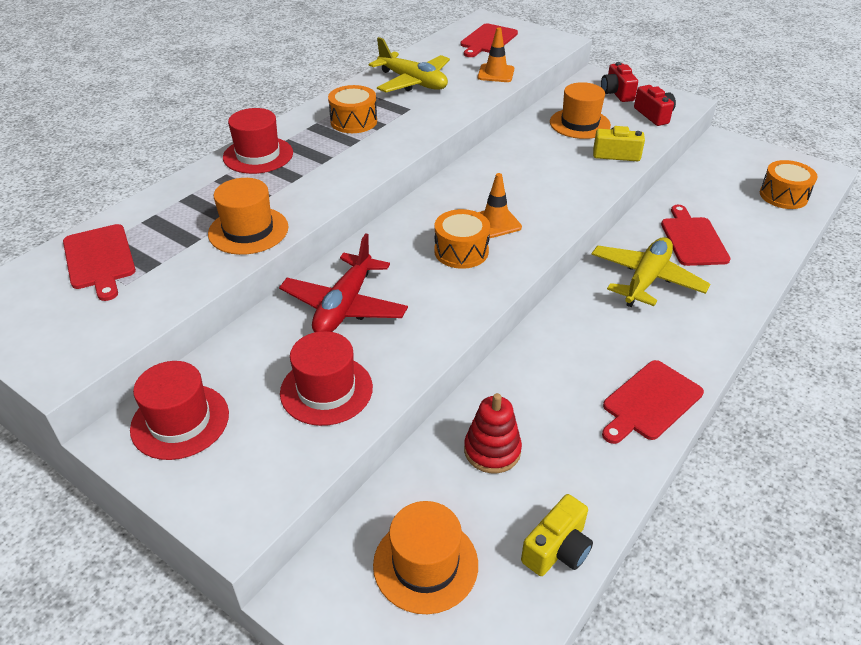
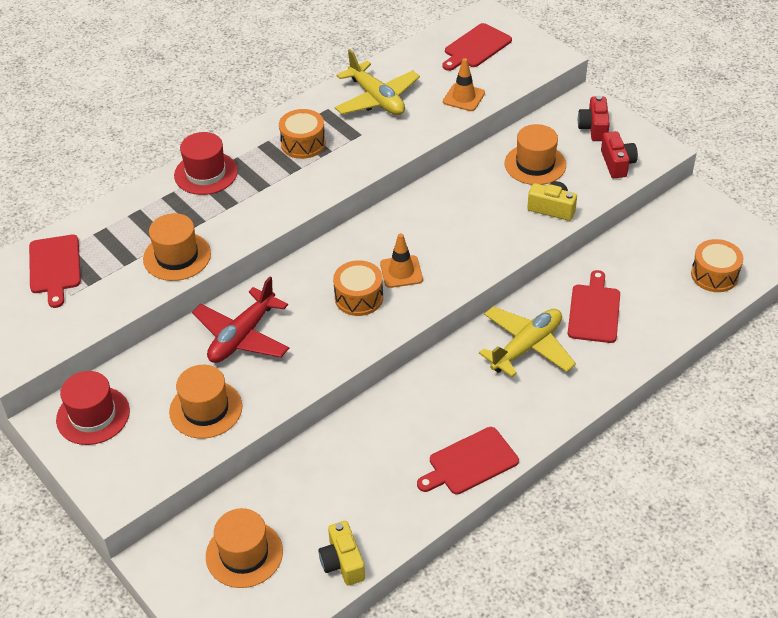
camera: 15 degrees right, 5 degrees up
red hat [280,331,373,426] -> orange hat [169,365,242,439]
red stacking toy [464,393,522,473] -> none
yellow camera [521,494,593,576] -> yellow camera turned 105 degrees clockwise [318,521,365,586]

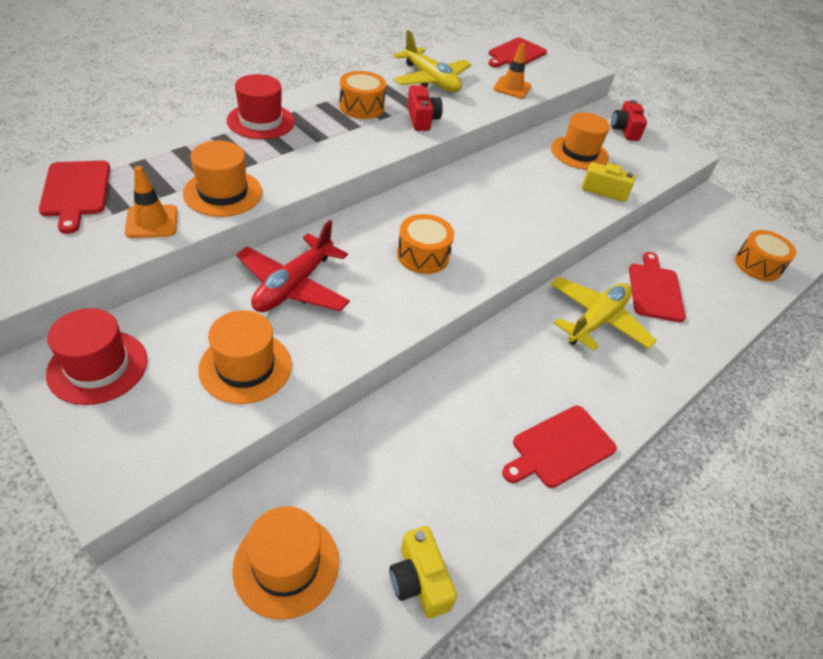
camera: 10 degrees left, 0 degrees up
orange traffic cone [380,233,423,288] -> orange traffic cone moved to [125,166,178,238]
red camera [601,131,638,178] -> red camera moved to [407,85,443,131]

